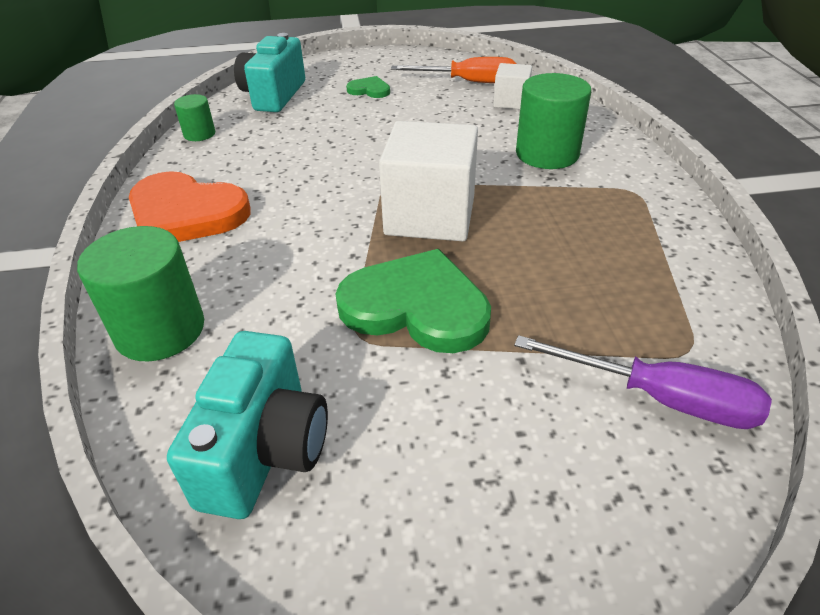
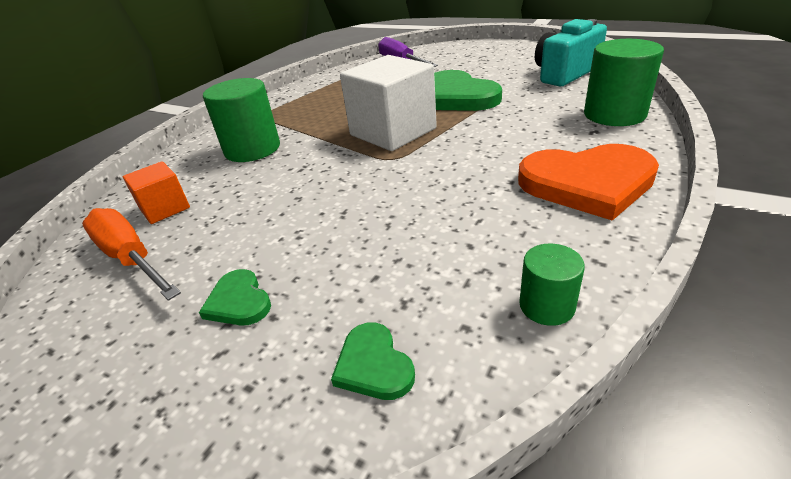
camera: 140 degrees left, 5 degrees down
orange heart [129,171,251,242] -> orange heart turned 120 degrees clockwise [518,144,659,221]
turquoise camera [234,33,305,112] -> green heart [331,322,415,400]
white cube [493,63,532,109] -> orange cube [123,161,190,224]

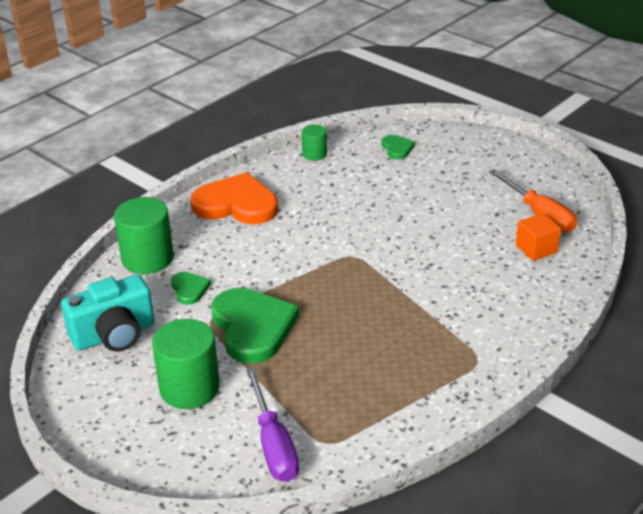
camera: 170 degrees left, 0 degrees up
green heart [199,269,271,326] -> green heart moved to [171,272,211,305]
green cylinder [203,78,280,162] -> green cylinder moved to [152,319,220,409]
white cube [340,55,437,151] -> none

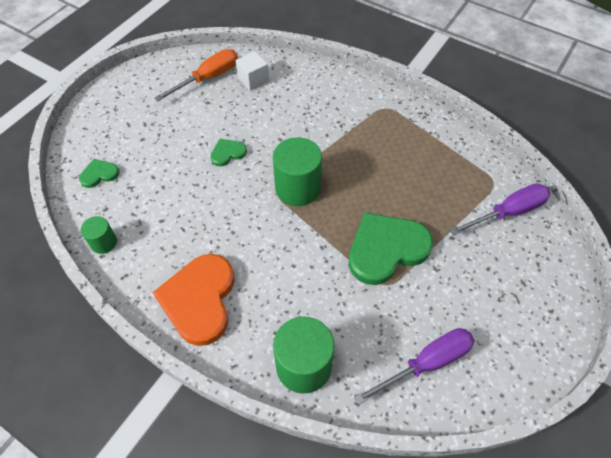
camera: 100 degrees left, 20 degrees up
turquoise camera [61,275,155,352] -> purple screwdriver [354,328,475,405]
green cylinder [152,319,220,409] -> green cylinder moved to [273,137,322,206]
green heart [171,272,211,305] -> green heart moved to [210,139,247,166]
orange cube [516,213,561,261] -> white cube [236,51,269,91]

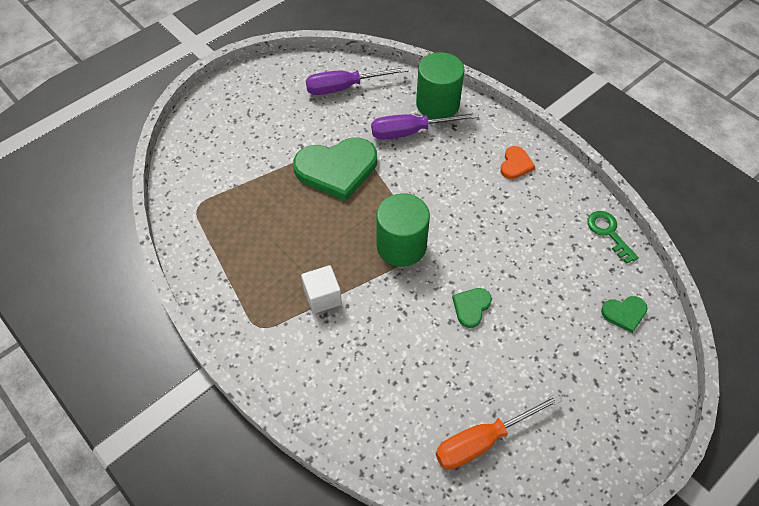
camera: 165 degrees left, 0 degrees up
green cylinder [81,216,117,254] -> green key [587,211,639,264]
orange heart [152,254,235,346] -> orange heart [500,146,535,179], size x0.47
green heart [210,139,247,166] -> green heart turned 135 degrees clockwise [452,288,492,328]
white cube [236,51,269,91] -> white cube moved to [301,265,342,314]
purple screwdriver [449,184,551,236] -> purple screwdriver moved to [371,112,479,140]

